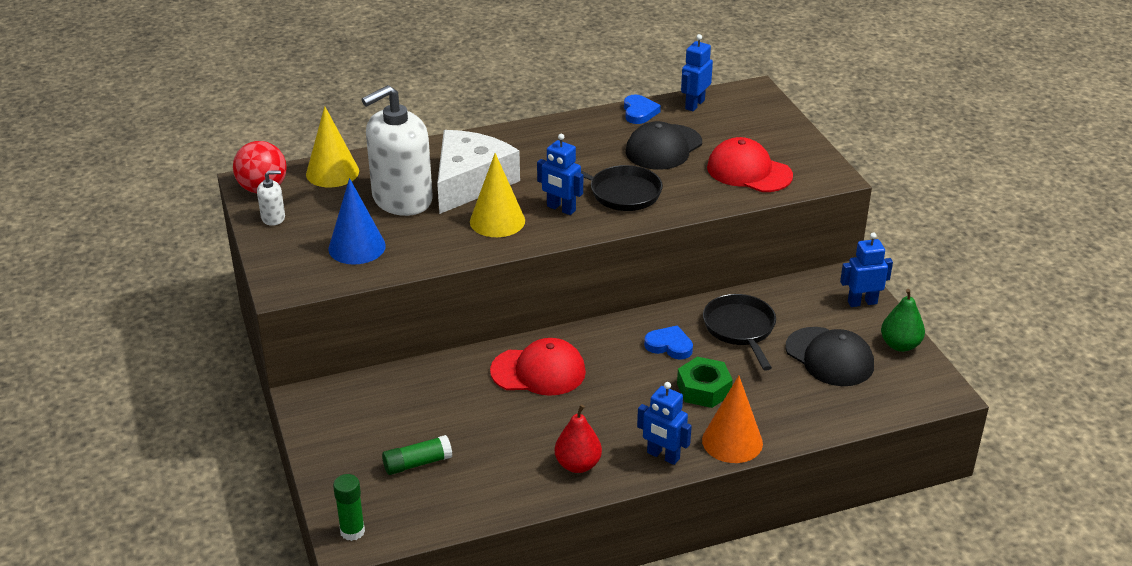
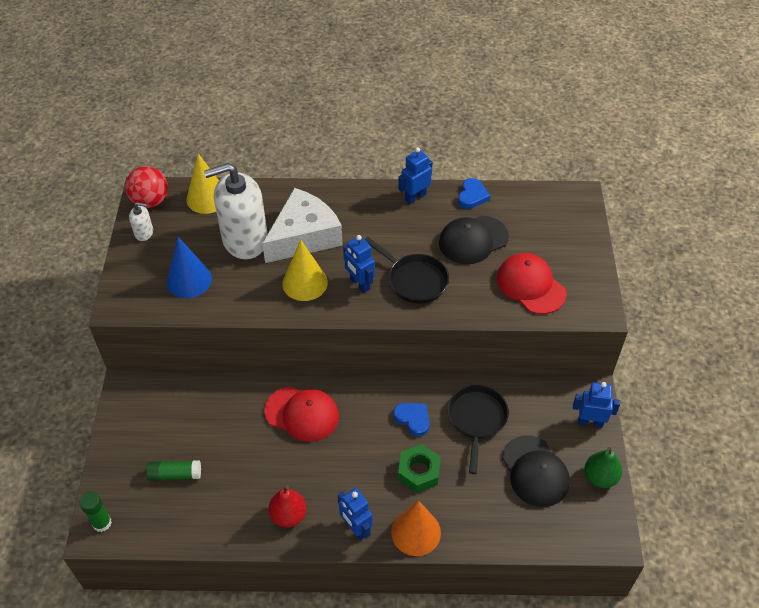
camera: 20 degrees right, 15 degrees up
blue robot [681,34,713,111] -> blue robot moved to [398,147,433,204]

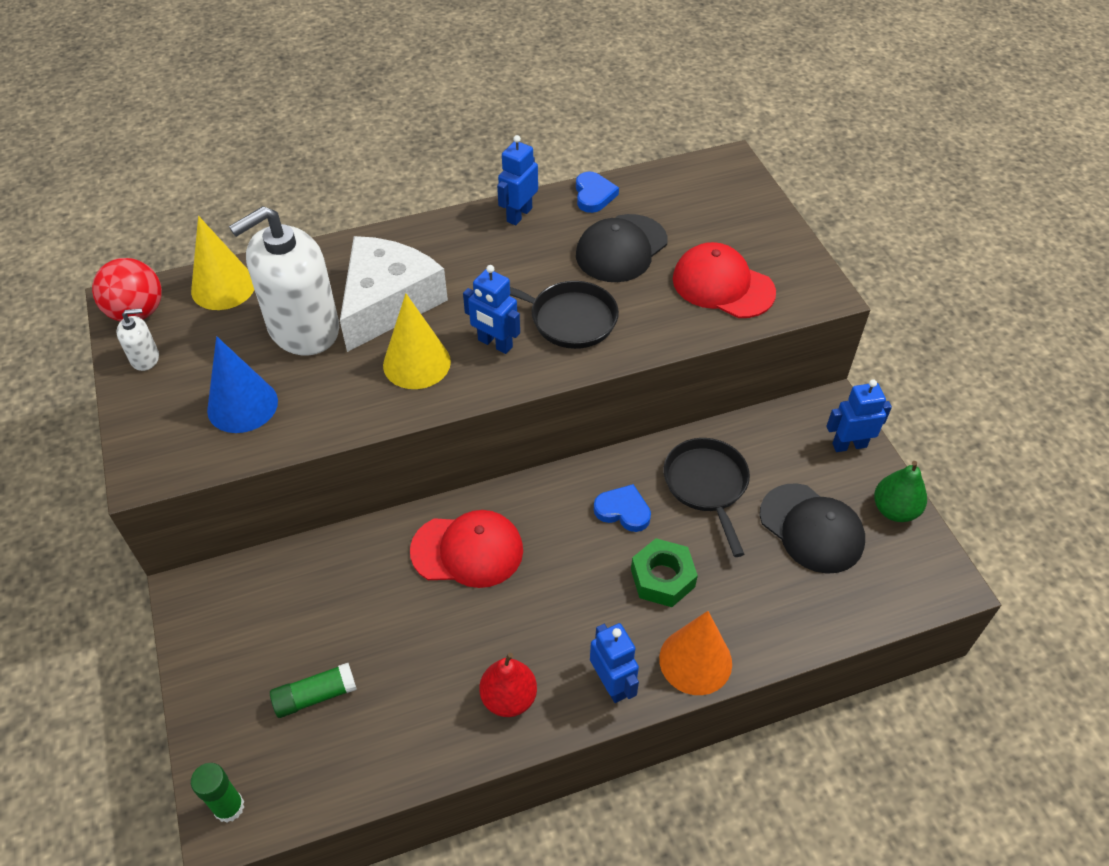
camera: 20 degrees left, 0 degrees up
blue robot [338,488,372,541] -> blue robot turned 150 degrees counterclockwise [590,623,639,703]

